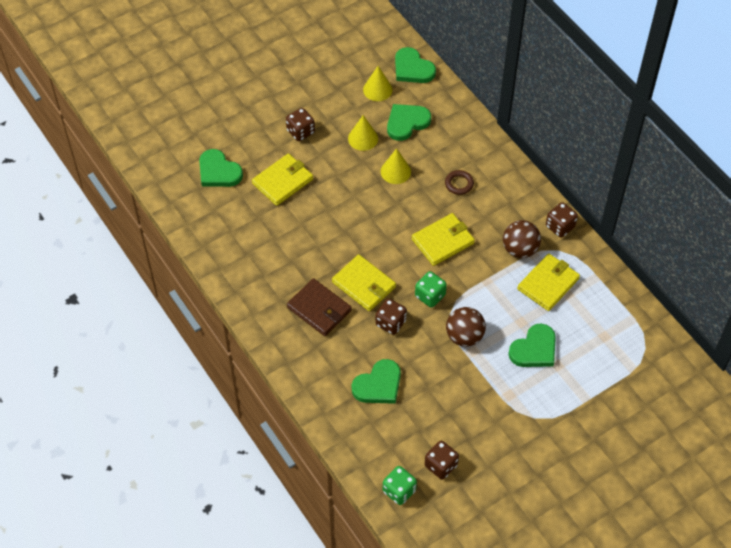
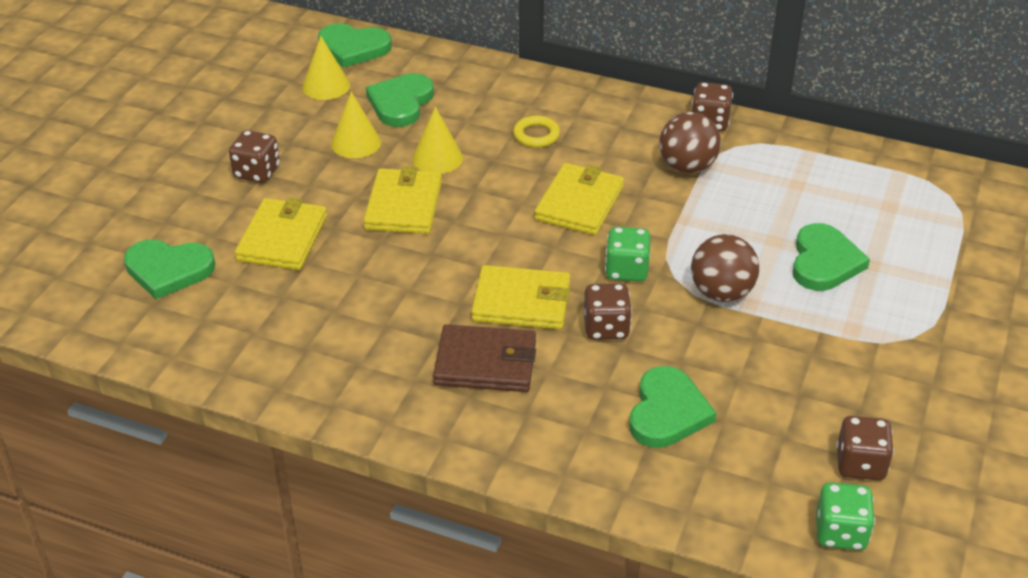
camera: 35 degrees left, 15 degrees down
brown ring [445,170,474,195] -> yellow ring [513,116,560,147]
yellow wallet [517,254,580,311] -> yellow wallet moved to [364,166,442,234]

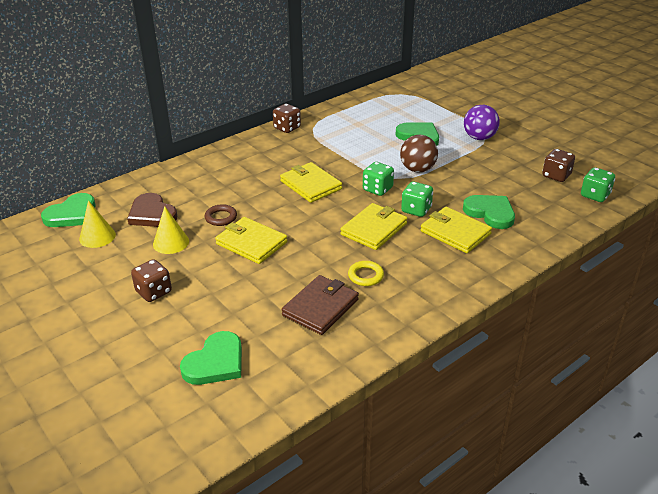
camera: 60 degrees left, 5 degrees down
yellow wallet [235,197,327,270] -> yellow wallet moved to [421,207,492,253]
green heart [366,73,434,127] -> brown heart [127,193,177,227]
yellow cone [412,107,463,174] -> brown ring [205,204,237,226]
brown wallet [433,324,536,392] -> brown wallet moved to [282,275,359,335]
yellow ring [513,116,560,147] -> yellow ring moved to [348,261,384,286]
brown dice [584,283,632,340] -> green dice [401,182,433,217]
brown ball [659,112,721,173] -> none
none -> purple ball [464,105,500,140]

